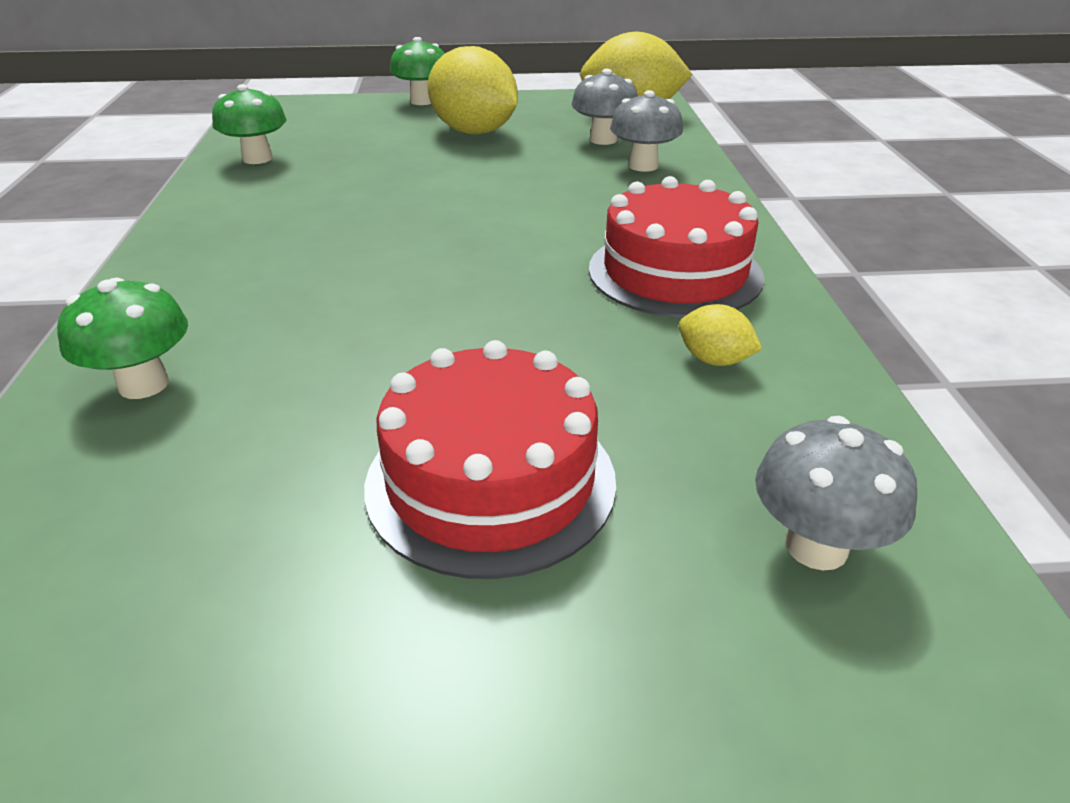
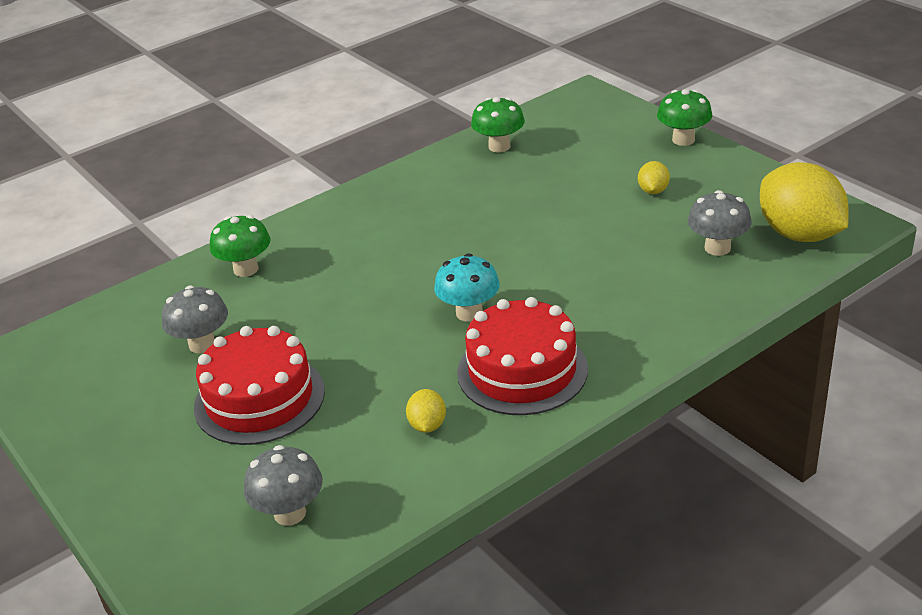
camera: 60 degrees right, 0 degrees up
yellow lemon [428,46,518,134] -> yellow lemon [638,161,670,194], size x0.44
grey mushroom [610,90,683,172] -> grey mushroom moved to [162,286,228,353]
none -> turquoise mushroom [434,253,500,322]

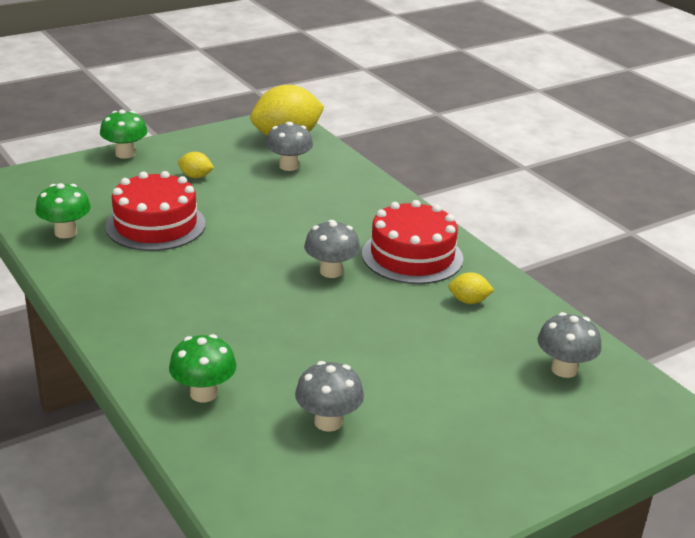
camera: 90 degrees left, 5 degrees down
red cake [194,326,325,445] -> red cake moved to [105,171,206,251]
turquoise mushroom [434,253,500,322] -> grey mushroom [304,220,360,278]

